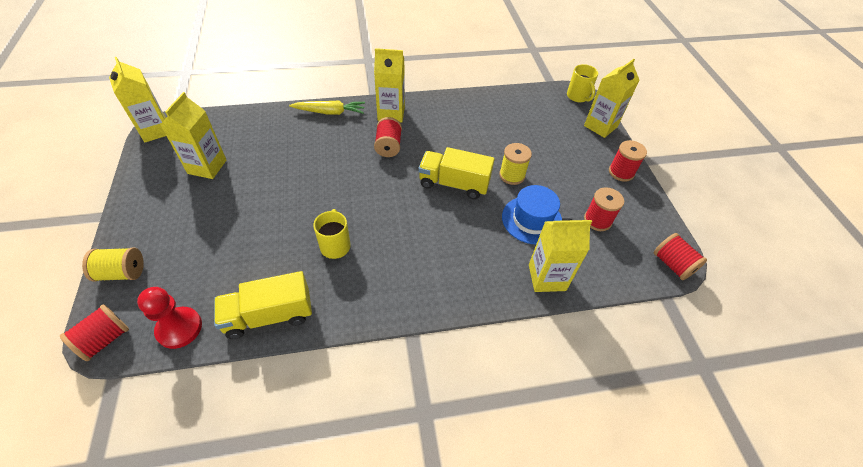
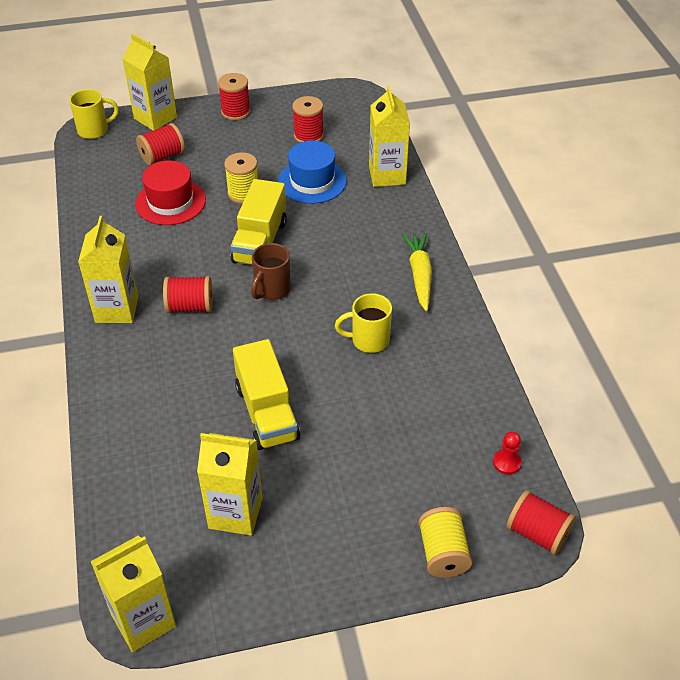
camera: 90 degrees left, 5 degrees down
red pawn [137,287,202,349] -> red pawn [493,432,522,475], size x0.55
yellow truck [214,271,312,339] -> yellow truck moved to [233,339,300,450]
yellow carrot [289,100,365,115] -> yellow carrot moved to [402,233,432,311]
red spool [654,233,707,280] -> red spool moved to [136,123,185,165]
none -> red hat [135,160,206,225]
none -> brown mug [251,243,291,300]

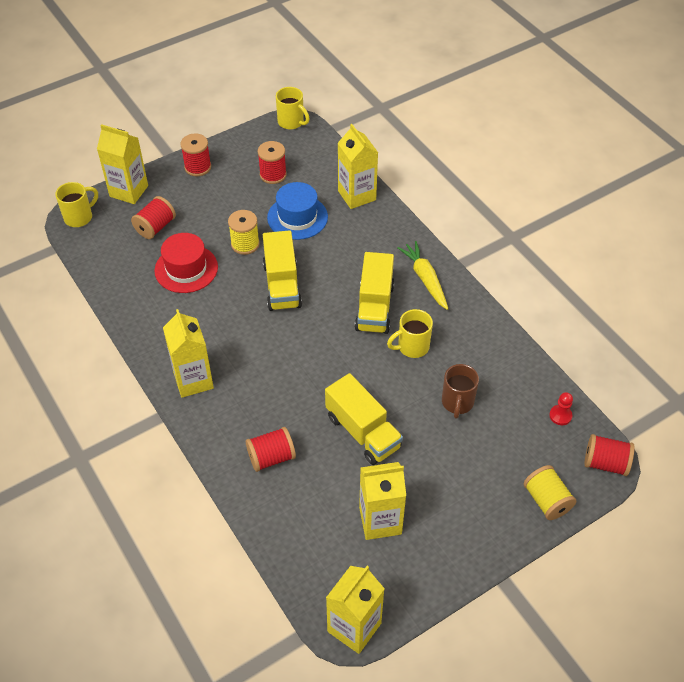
camera: 20 degrees left, 5 degrees up
red spool [163,276,213,313] -> red spool moved to [246,427,296,472]
brown mug [251,243,291,300] -> brown mug moved to [442,364,479,419]
none -> yellow mug [276,87,310,129]
none -> yellow truck [355,252,395,334]

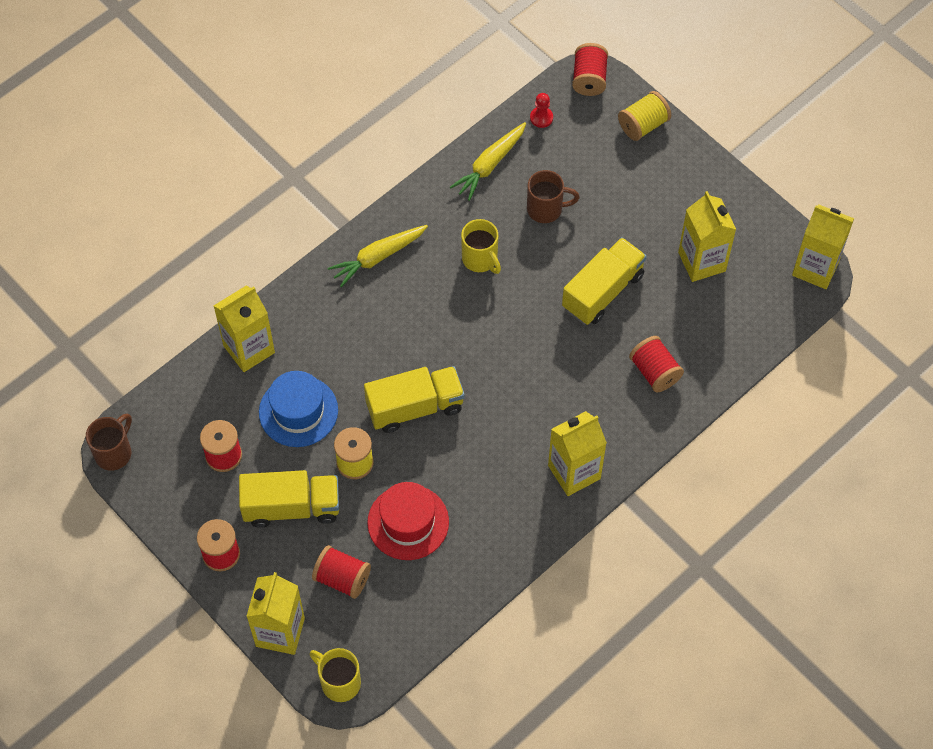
camera: 100 degrees left, 10 degrees up
yellow mug [276,87,310,129] -> brown mug [86,413,132,471]
yellow truck [355,252,395,334] -> yellow truck moved to [239,470,339,528]
none -> yellow carrot [450,122,526,201]

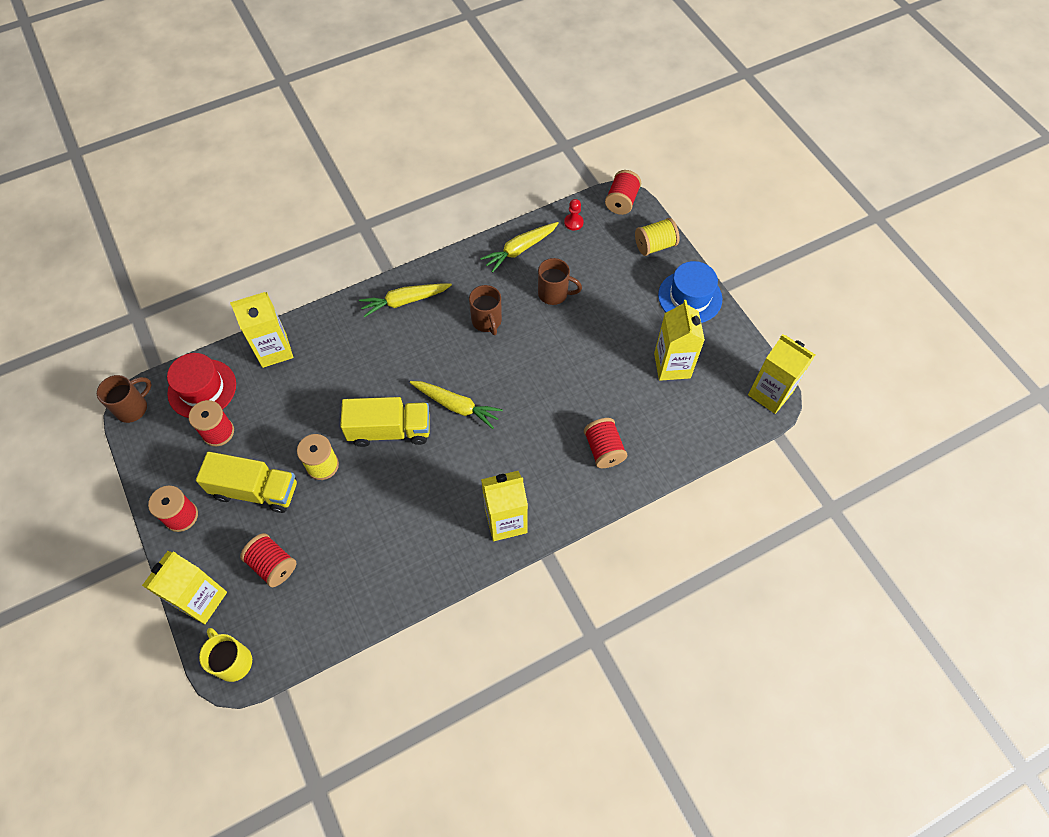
camera: 15 degrees right, 0 degrees up
blue hat [259,371,338,447] -> blue hat moved to [658,261,722,323]
red hat [367,482,449,560] -> red hat moved to [167,353,236,418]
yellow mug [461,219,501,274] -> brown mug [469,285,502,335]
yellow truck [562,237,647,325] -> none
none -> yellow carrot [410,381,503,429]

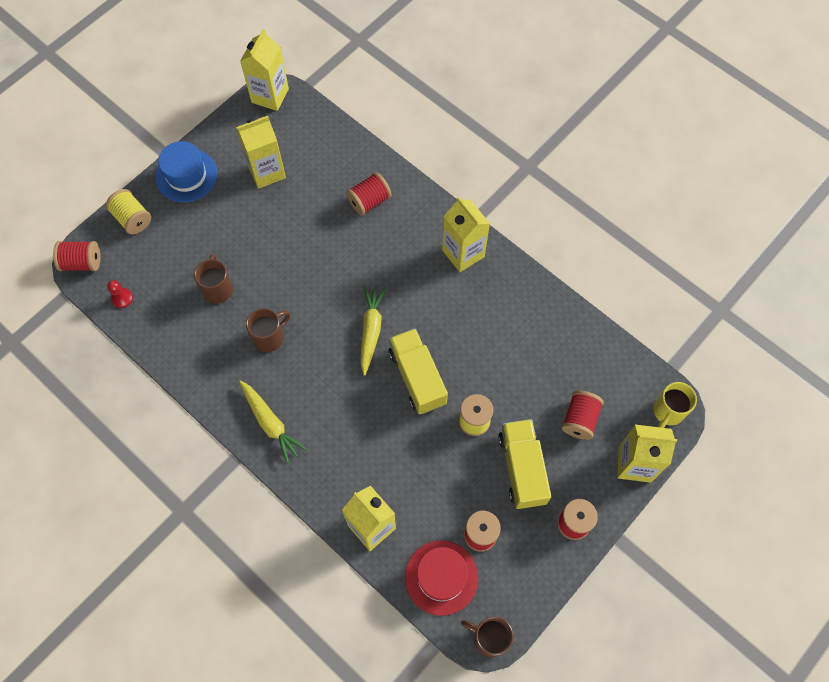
camera: 110 degrees left, 5 degrees up
yellow carrot [480,222,559,273] -> none

